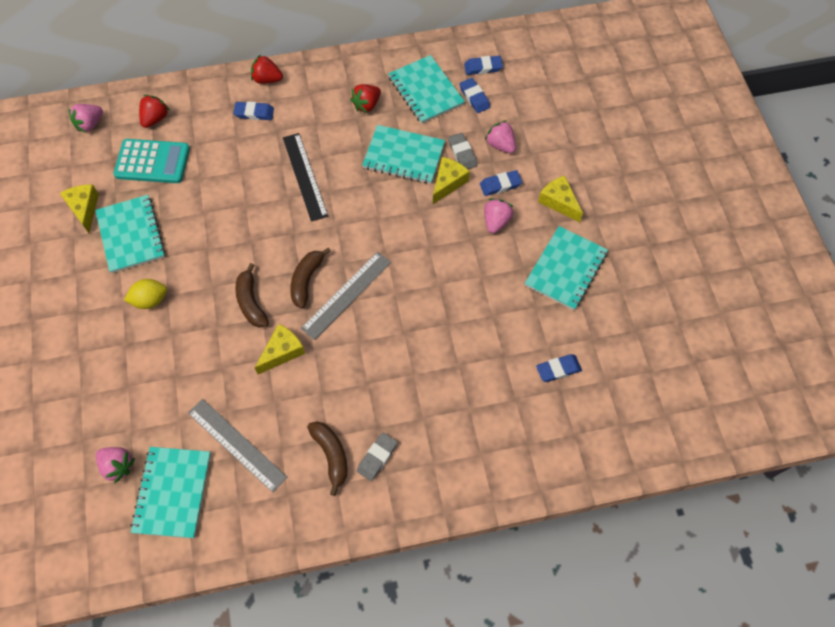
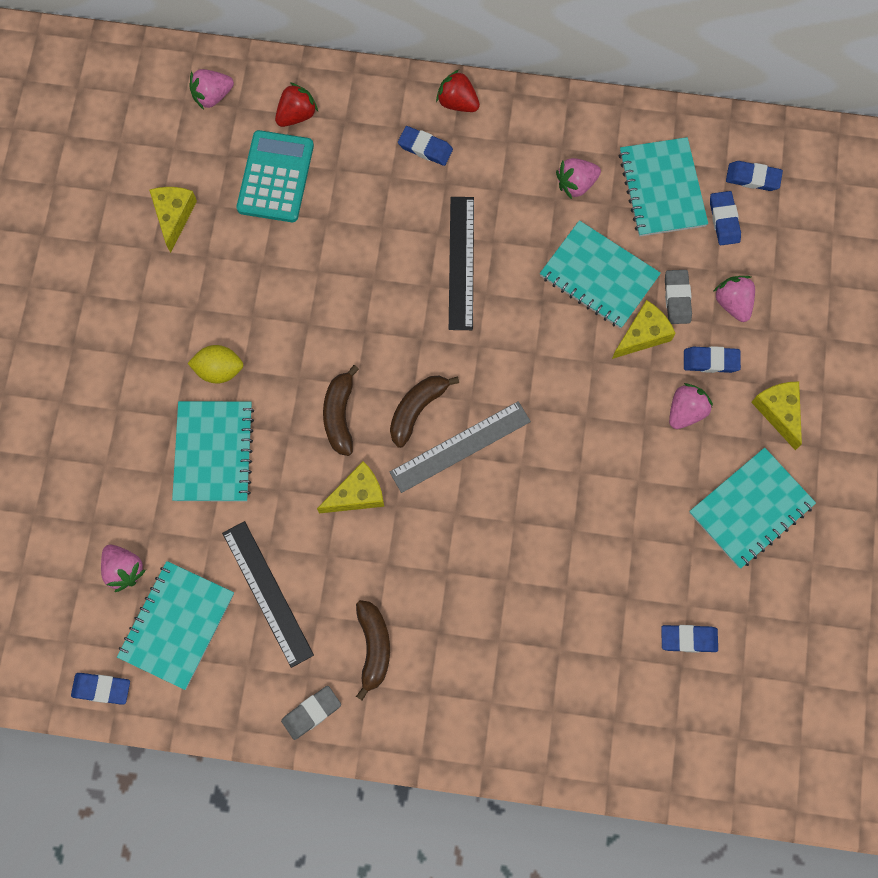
camera: 20 degrees right, 10 degrees up
turquoise notebook [95,195,165,273] -> turquoise notebook moved to [172,401,254,501]
turquoise calculator [113,139,190,183] -> turquoise calculator turned 105 degrees counterclockwise [236,130,314,222]
grey ruler [188,399,287,493] -> black ruler [222,521,314,668]
red strawberry [350,84,381,113] -> pink strawberry [556,158,601,199]
grey eraser [357,432,398,481] -> grey eraser moved to [281,686,341,740]
none -> blue eraser [71,673,130,705]

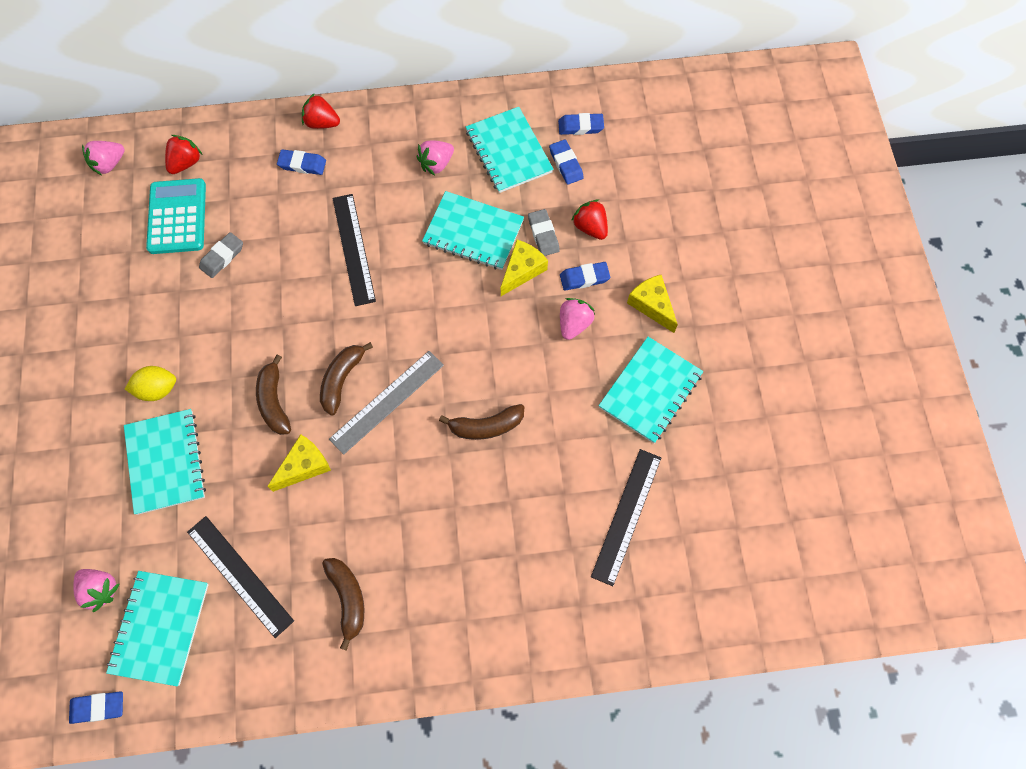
camera: 15 degrees left, 5 degrees down
yellow cheese [149,187,197,253] -> none
grey eraser [281,686,341,740] -> grey eraser moved to [199,232,243,278]
blue eraser [661,625,718,653] -> black ruler [591,449,661,586]
pink strawberry [713,276,755,322] -> red strawberry [571,199,608,240]
none -> brown banana [439,404,524,440]

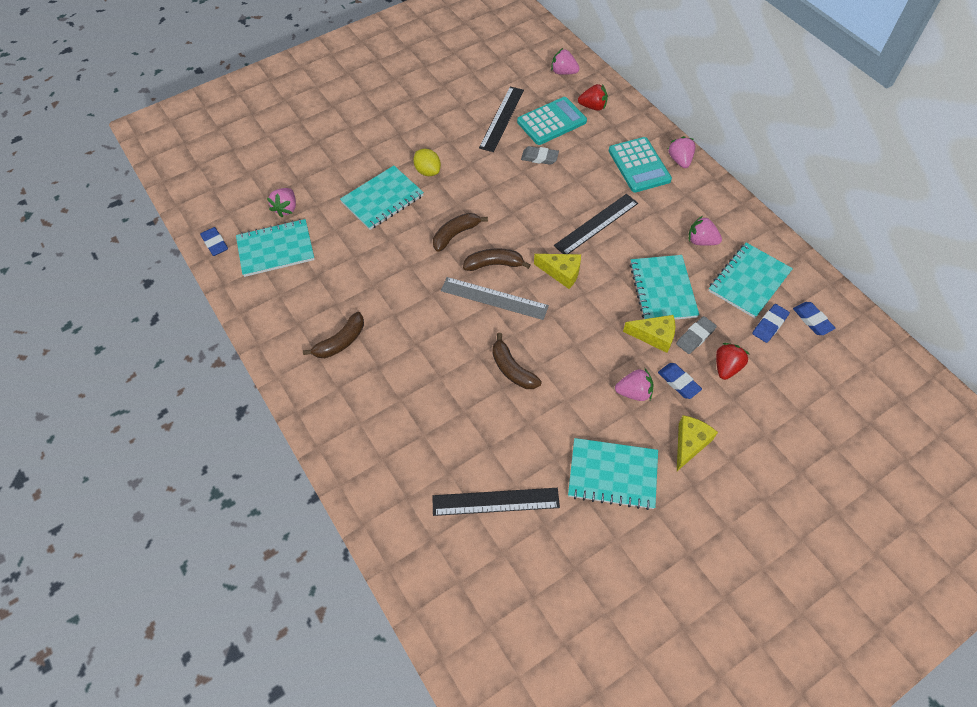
camera: 65 degrees right, 10 degrees down
black ruler [187,516,294,638] -> black ruler moved to [479,87,524,152]
yellow cheese [267,434,331,492] -> yellow cheese moved to [534,254,581,289]
blue eraser [277,149,326,175] -> turquoise calculator [609,137,672,192]
red strawberry [302,93,340,129] -> pink strawberry [668,136,695,168]

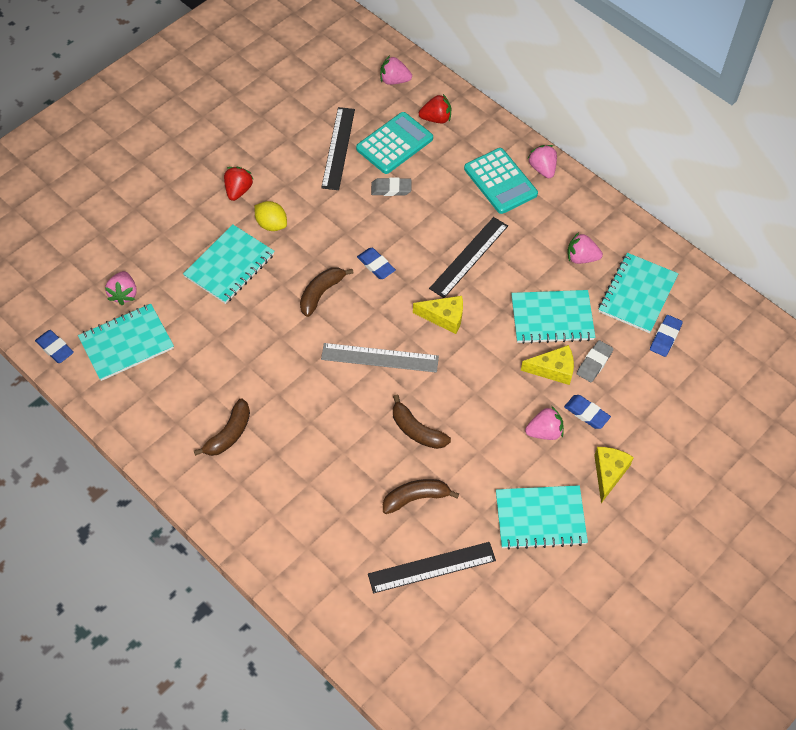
camera: 15 degrees left, 0 degrees up
brown banana [463,248,530,271] -> brown banana moved to [383,479,459,514]
turquoise notebook [629,255,699,320] -> turquoise notebook turned 75 degrees counterclockwise [511,290,595,344]
red strawberry [716,343,749,380] -> red strawberry moved to [224,167,254,201]
blue eraser [793,302,835,335] -> blue eraser moved to [357,248,396,279]

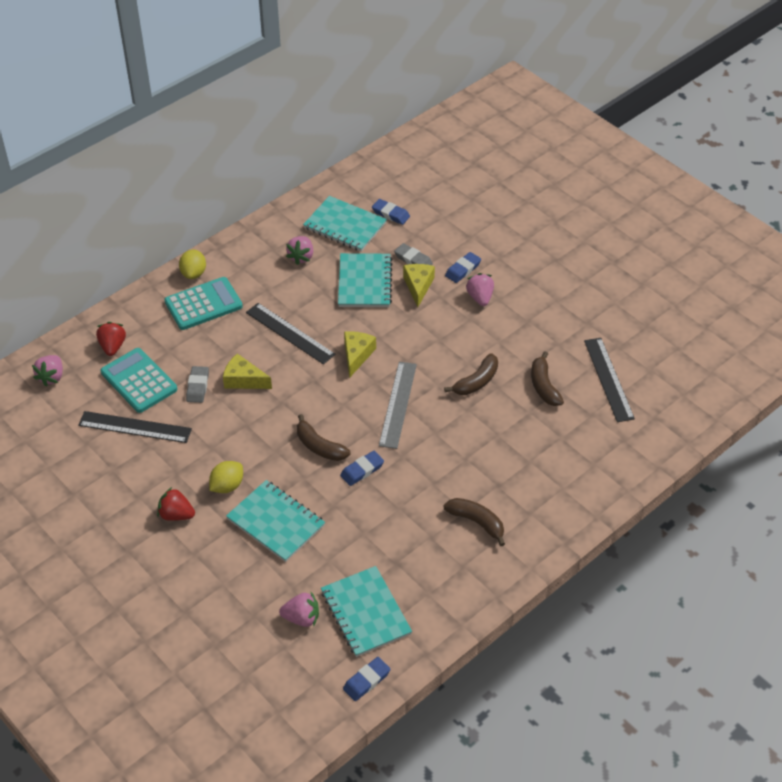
camera: 85 degrees left, 10 degrees down
blue eraser [357,248,396,279] -> blue eraser moved to [340,451,384,486]
turquoise notebook [496,485,588,550] -> none
pink strawberry [527,145,557,178] -> yellow lemon [179,250,206,279]
yellow cheese [594,447,634,503] -> yellow cheese moved to [223,354,272,389]

